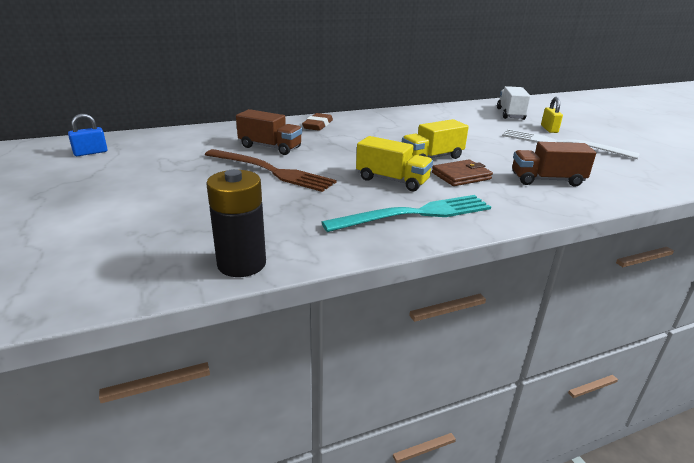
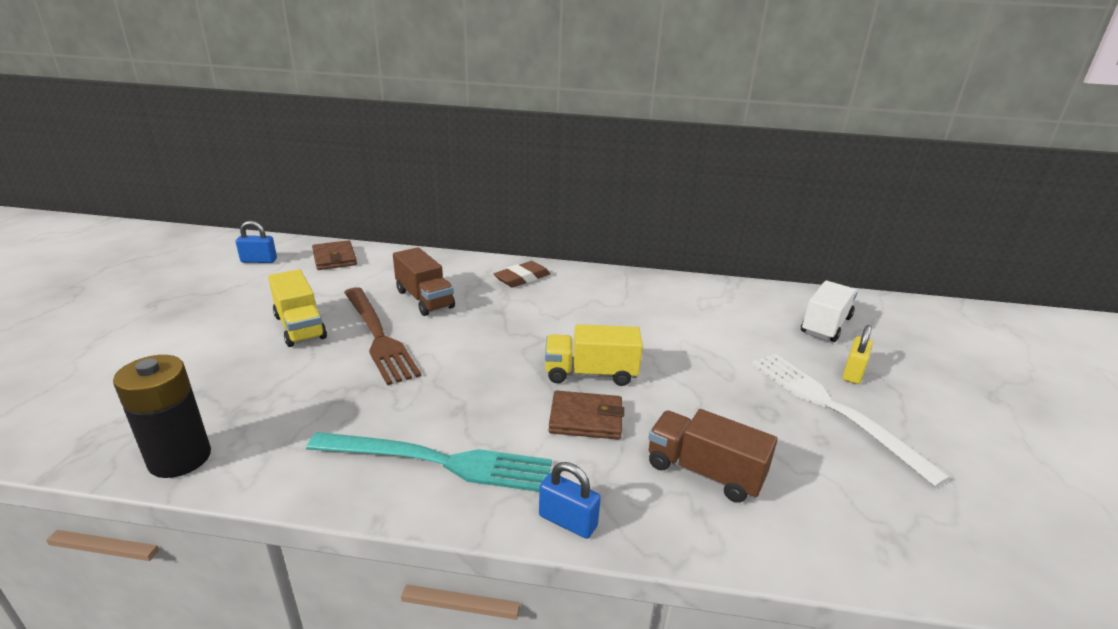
camera: 30 degrees right, 0 degrees up
yellow truck [356,136,433,191] -> yellow truck moved to [268,269,327,347]
none -> brown wallet [312,240,357,270]
none -> blue padlock [539,462,601,539]

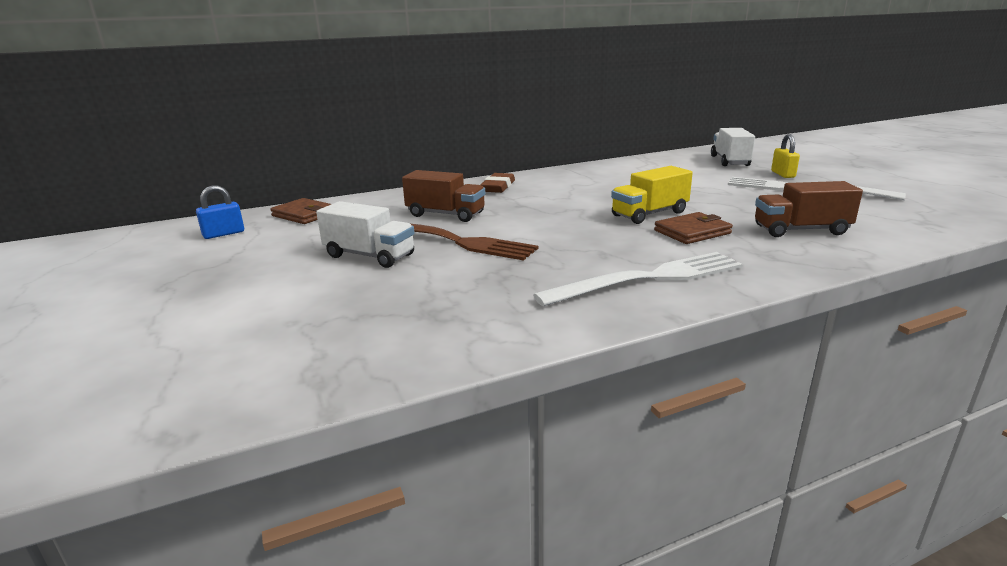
camera: 30 degrees left, 5 degrees down
black battery [113,355,211,478] -> none
yellow truck [268,269,327,347] -> white truck [316,201,414,268]
turquoise fork [306,432,552,492] -> white fork [533,252,743,306]
blue padlock [539,462,601,539] -> none

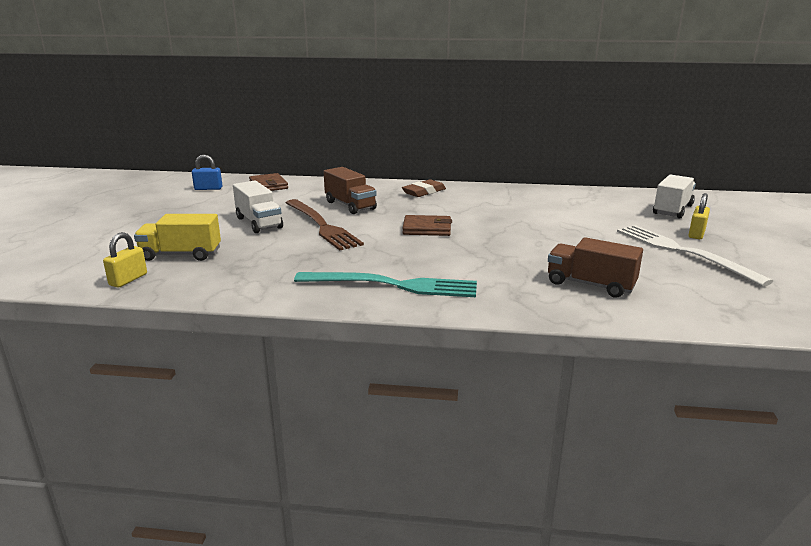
camera: 30 degrees right, 0 degrees up
white fork [533,252,743,306] -> turquoise fork [294,272,477,297]
yellow truck [611,166,693,224] -> yellow truck moved to [134,214,221,261]
brown wallet [654,212,733,244] -> brown wallet moved to [402,215,452,236]
none -> yellow padlock [103,232,147,288]

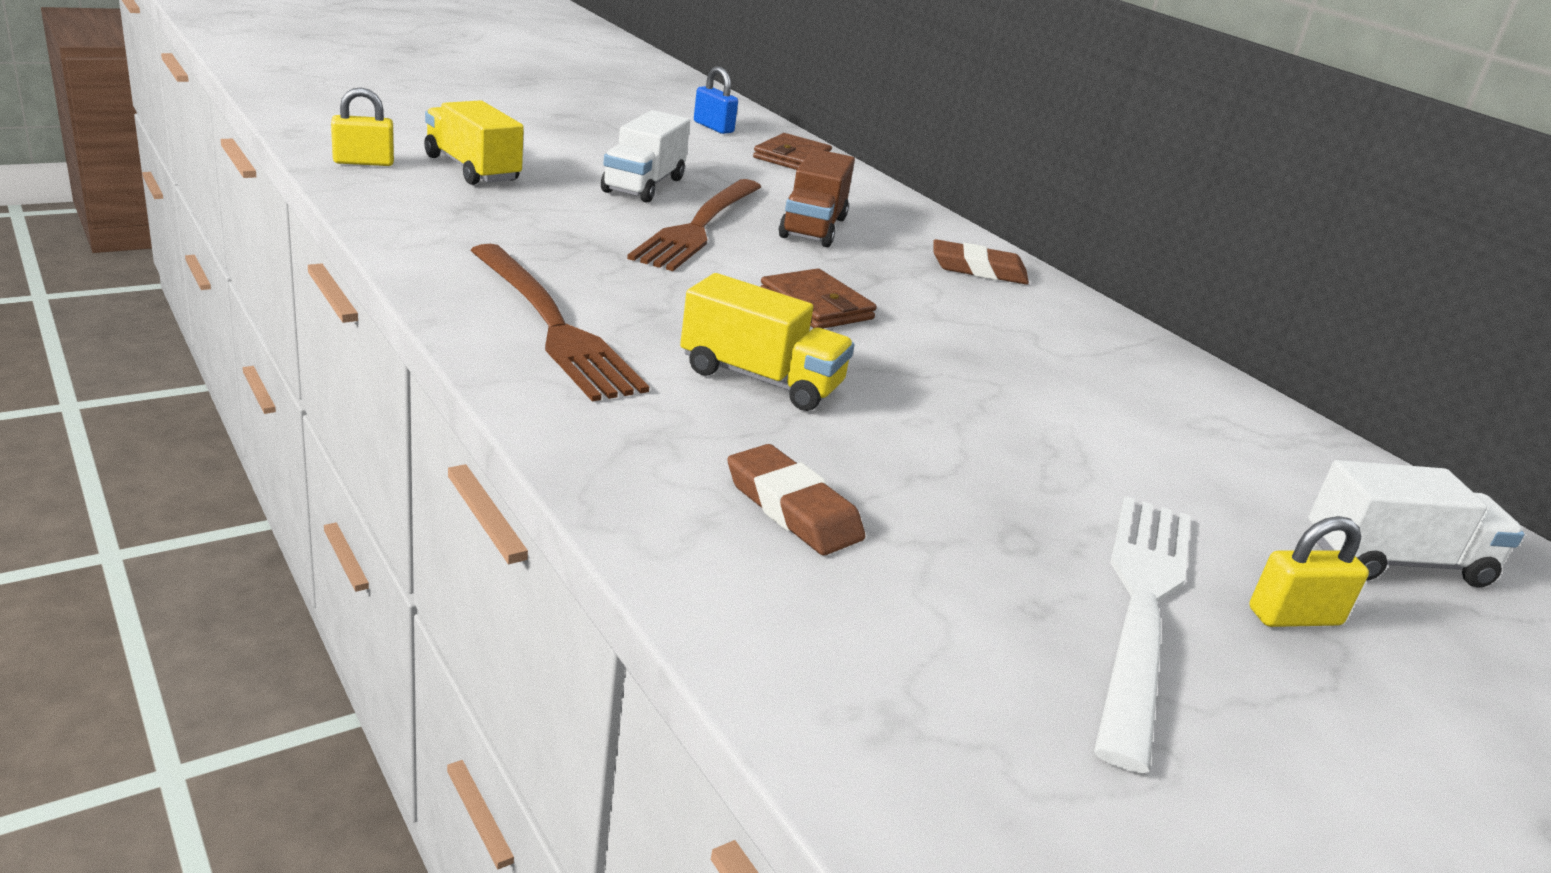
camera: 45 degrees right, 5 degrees up
turquoise fork [294,272,477,297] -> brown fork [470,244,649,402]
brown truck [548,237,643,298] -> brown eraser [727,444,865,555]
none -> yellow truck [680,273,855,411]

